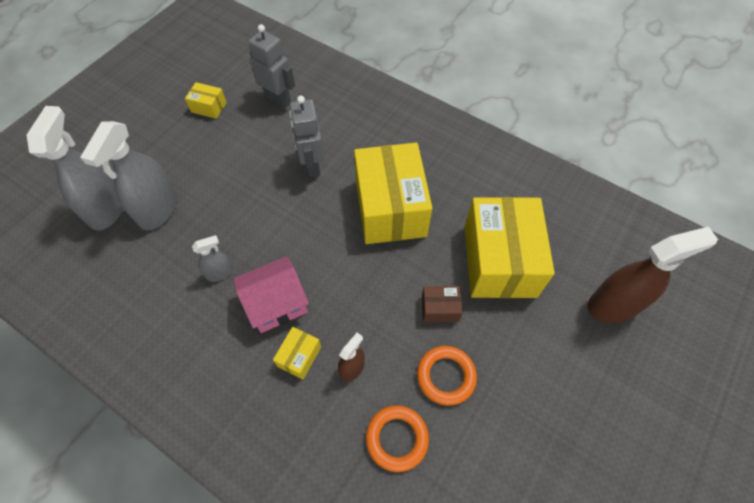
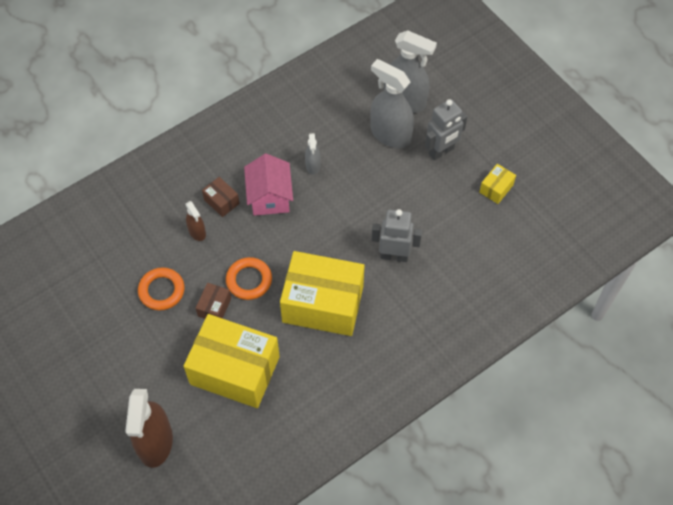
camera: 110 degrees right, 0 degrees up
grey robot [248,24,295,108] -> grey robot moved to [425,99,467,160]
yellow box [273,327,321,380] -> brown box [202,177,240,217]
orange ring [366,405,429,472] -> orange ring moved to [226,257,272,300]

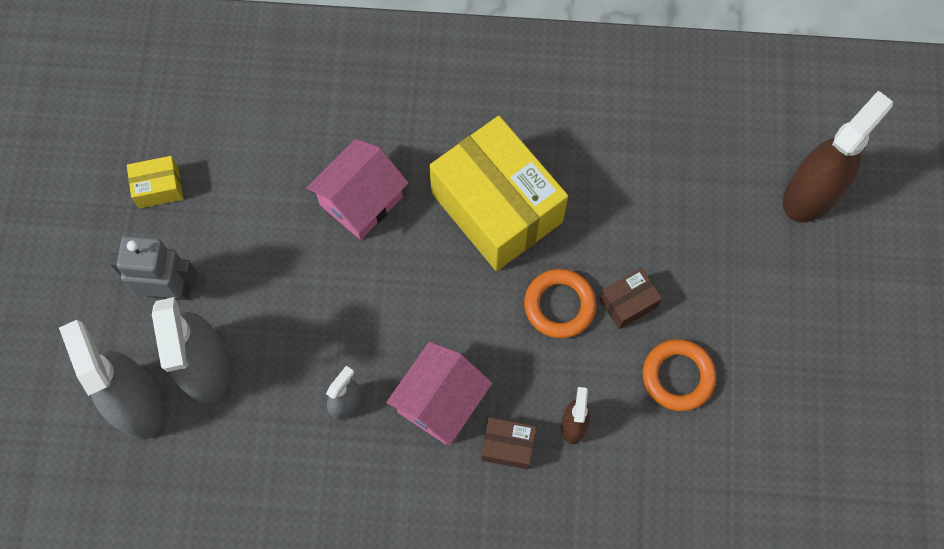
camera: 140 degrees left, 10 degrees up
yellow box [184,314,280,408] -> none
brown box [202,177,240,217] -> brown box turned 75 degrees counterclockwise [481,417,536,469]
grey robot [372,209,422,262] -> pink house [307,139,408,240]

